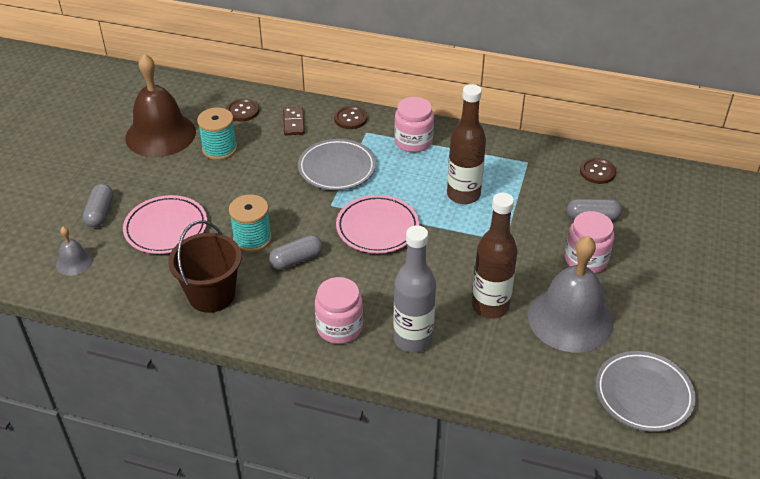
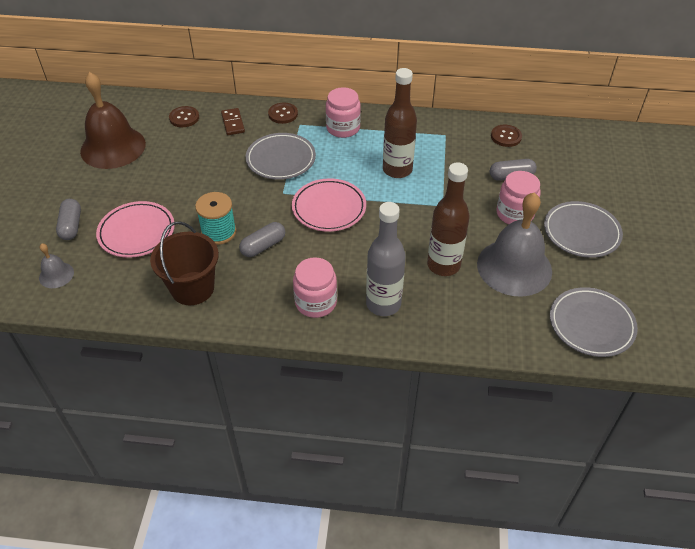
camera: 10 degrees left, 5 degrees up
turquoise spool [197,108,237,160] -> none
none -> grey plate [544,201,623,258]

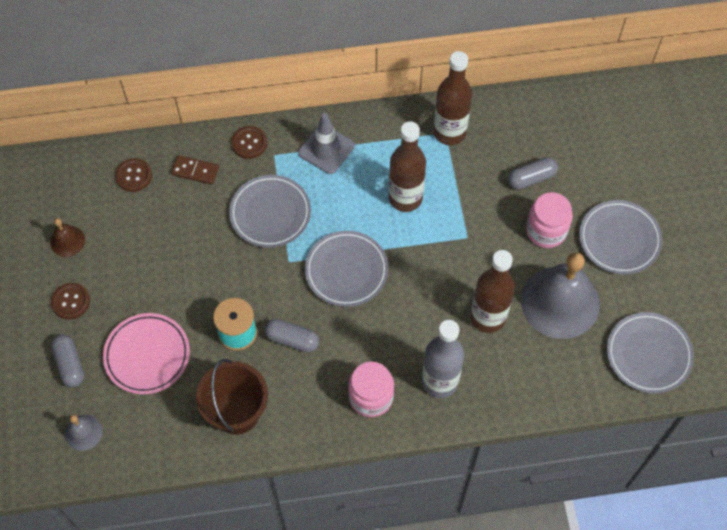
camera: 15 degrees left, 15 degrees up
brown bell [80,72,146,169] -> brown bell [50,218,85,257], size x0.45
brown domino [221,108,245,135] -> brown domino turned 45 degrees counterclockwise [171,155,219,184]
grey capsule [239,222,285,257] -> grey capsule turned 75 degrees clockwise [264,319,319,352]
pink plate [292,178,366,232] -> grey plate [305,231,388,307]
pink jar [326,87,361,138] -> grey traffic cone [298,113,355,174]
brown button [491,125,522,147] -> brown button moved to [51,283,90,319]
none -> brown bottle [433,51,472,145]

